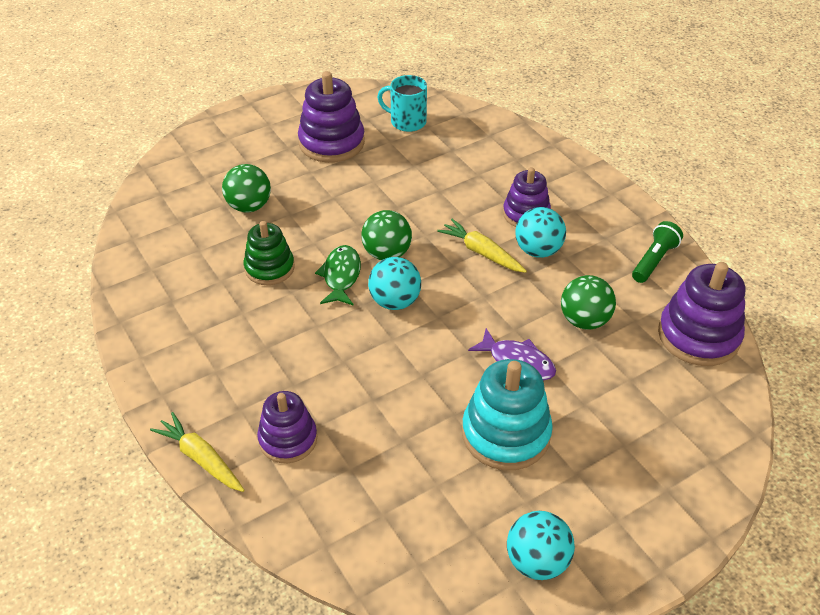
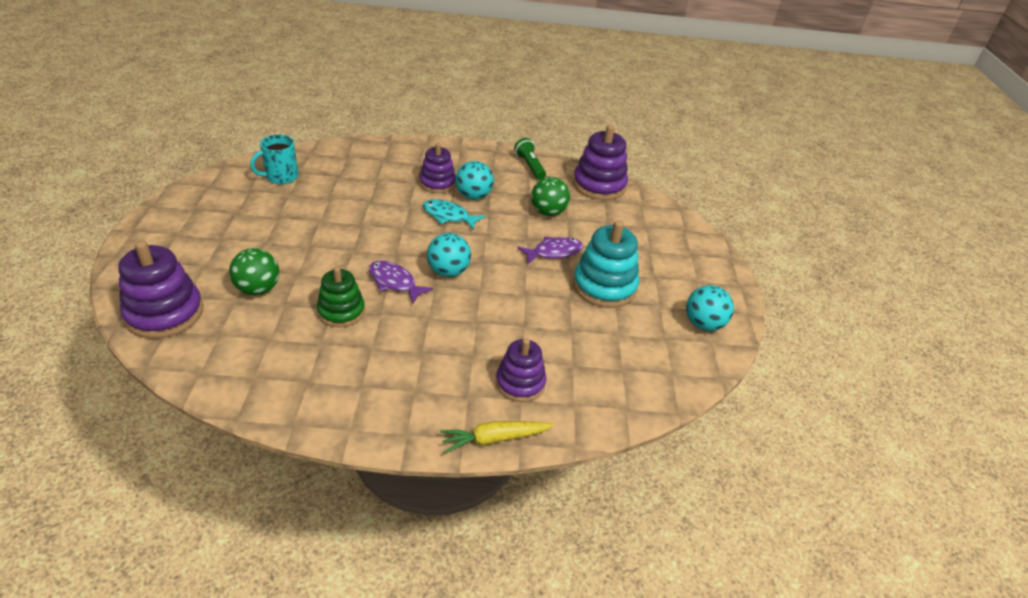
camera: 60 degrees left, 5 degrees down
purple stacking toy [298,71,365,163] -> purple stacking toy moved to [118,240,203,339]
green fish [315,245,361,306] -> purple fish [369,260,433,303]
green ball [361,210,412,260] -> none
yellow carrot [437,219,527,273] -> turquoise fish [423,199,485,230]

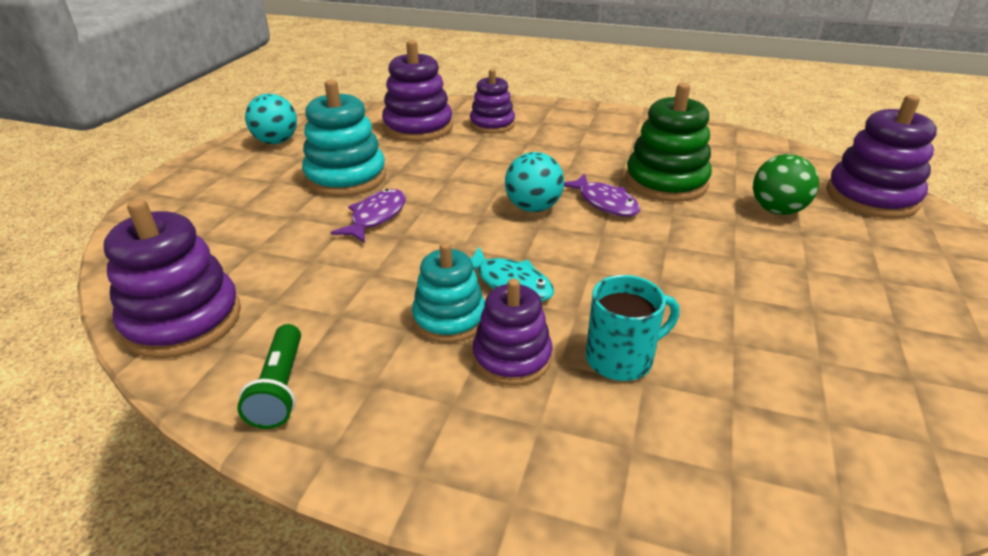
camera: 160 degrees left, 5 degrees down
turquoise mug [250,135,299,184] -> turquoise mug moved to [585,275,679,381]
green stacking toy [317,267,365,327] -> green stacking toy [625,83,712,202], size x1.52
yellow carrot [440,421,554,453] -> none
turquoise ball [455,161,494,200] -> turquoise stacking toy [412,242,485,343]
purple fish [518,237,583,264] -> purple fish turned 120 degrees clockwise [330,189,406,243]
green ball [531,177,570,216] -> none
none -> purple stacking toy [382,40,453,142]

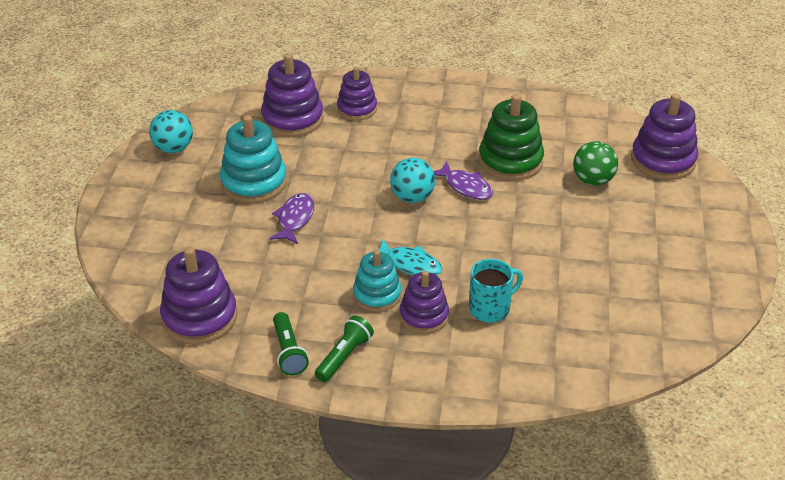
camera: 10 degrees left, 5 degrees up
none -> green flashlight [315,315,374,382]

